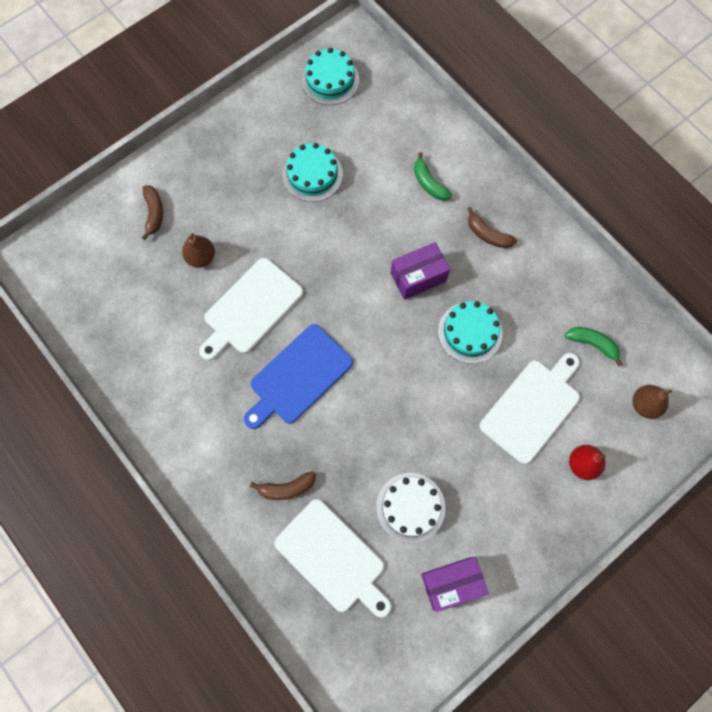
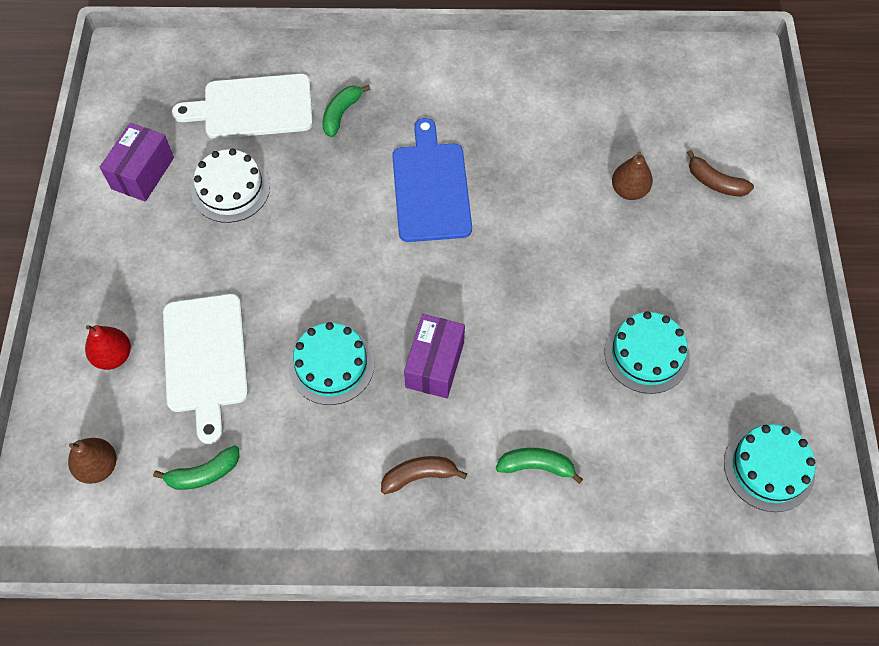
camera: 130 degrees right, 10 degrees down
white cutting board [199,258,303,361] -> none
brown banana [250,471,316,500] -> green banana [322,85,370,137]

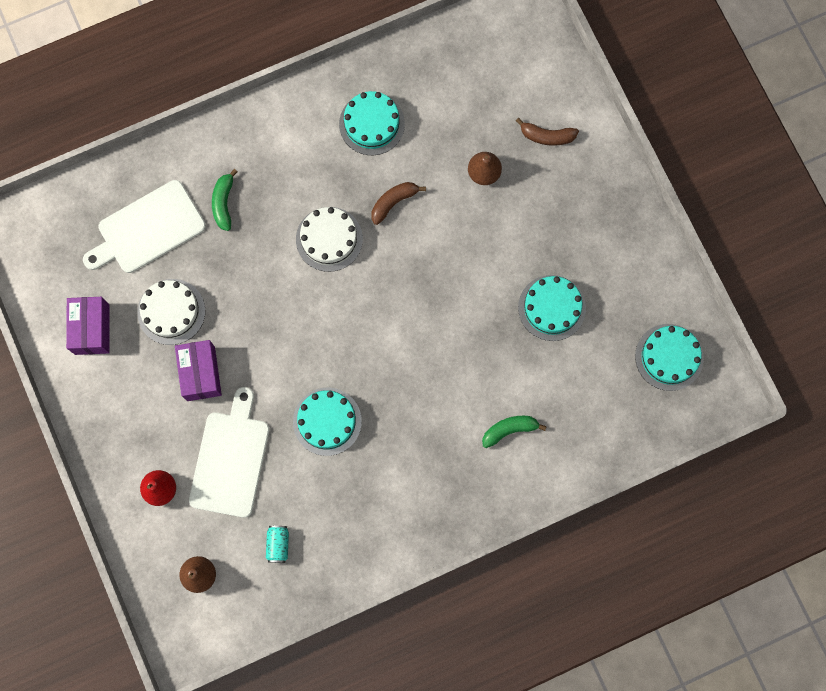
camera: 25 degrees left, 15 degrees up
green banana [153,445,240,490] -> turquoise can [266,526,289,563]
white cutting board [163,294,248,444] -> white cutting board turned 135 degrees counterclockwise [189,387,270,518]
brown banana [381,456,467,494] -> brown banana moved to [371,182,426,225]
blue cutting board [392,118,472,242] -> white cake [296,207,363,272]
purple box [404,314,465,398] -> purple box moved to [175,340,222,401]
none -> turquoise cake [339,91,405,155]

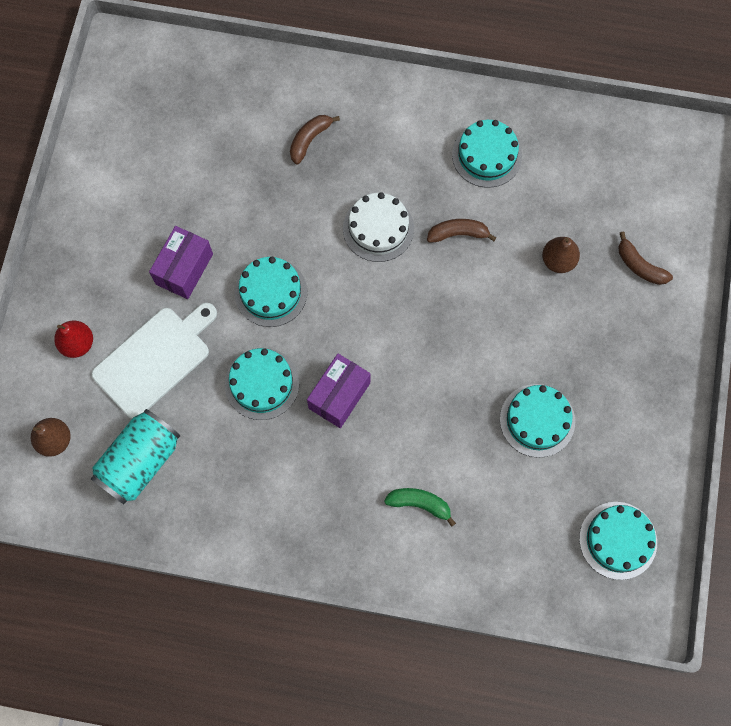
camera: 35 degrees right, 5 degrees down
purple box [66,297,110,355] -> purple box moved to [307,354,370,428]
white cutting board [83,180,206,273] -> none
white cake [137,279,205,345] -> none
green banana [212,169,237,231] -> brown banana [290,115,340,164]
turquoise can [266,526,289,563] -> turquoise can [91,409,180,504], size x2.20
none -> turquoise cake [235,257,307,327]

